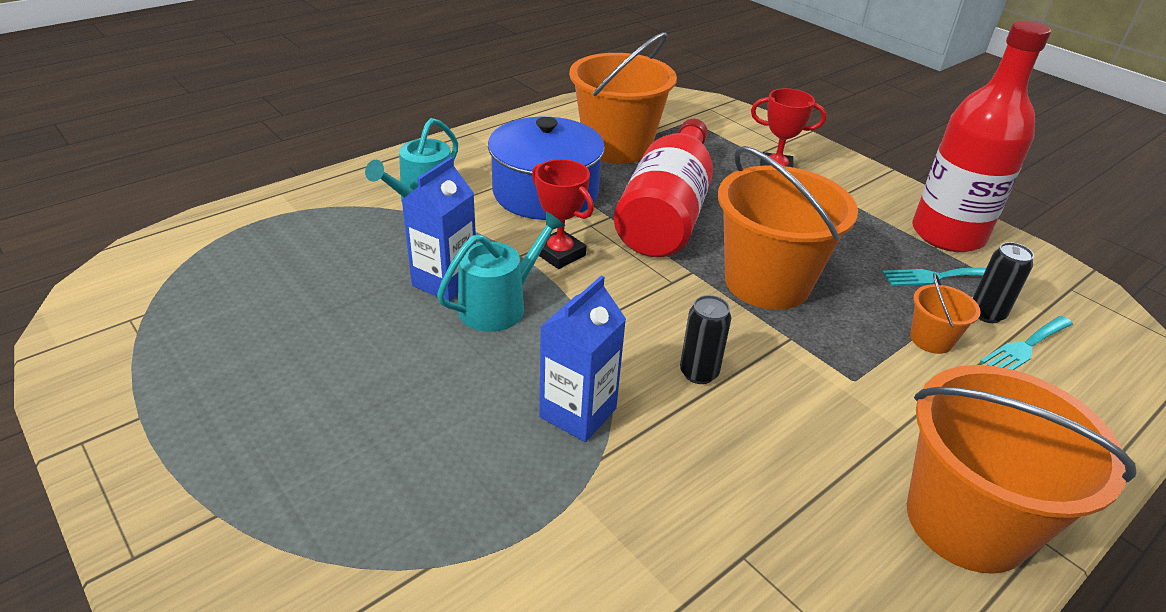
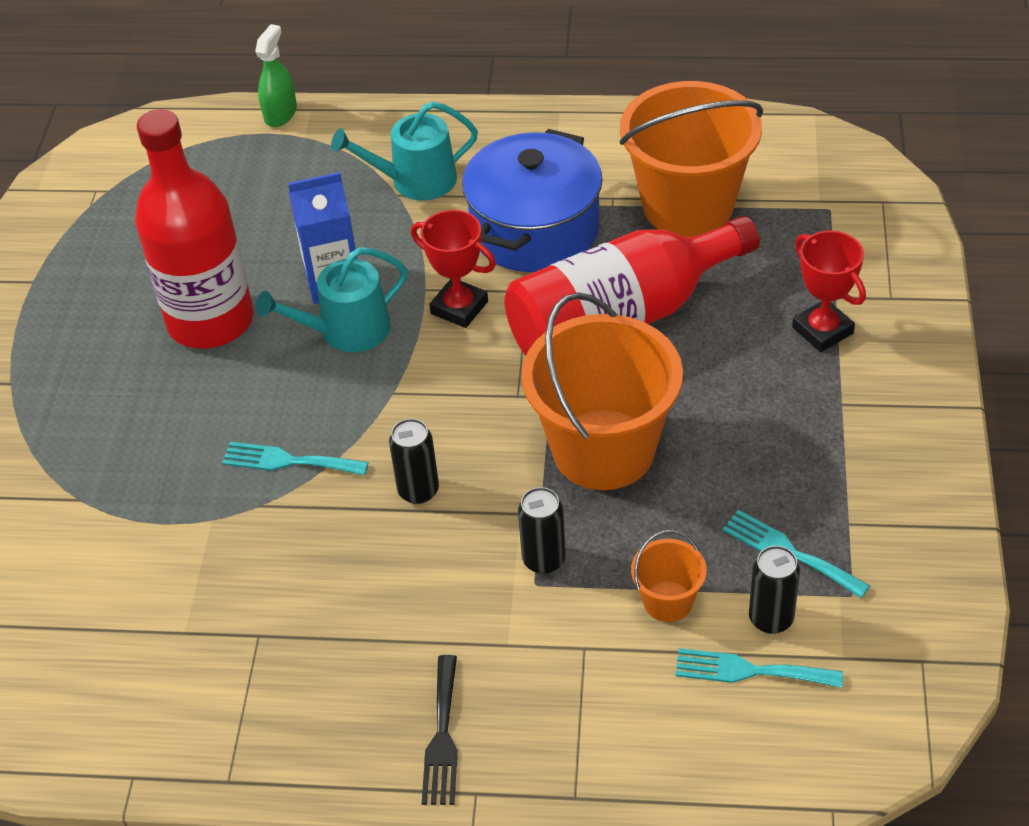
camera: 50 degrees right, 10 degrees up
turquoise watering can [437,211,565,332] -> turquoise watering can turned 150 degrees clockwise [256,247,408,352]
red trophy [532,159,594,269] -> red trophy turned 60 degrees counterclockwise [411,210,496,328]
blue carton [539,275,626,442] -> turquoise fork [222,442,369,475]
orange bucket [907,365,1137,574] -> black fork [422,655,458,805]
red bottle [912,21,1051,252] -> red bottle moved to [135,109,254,349]
none -> green spray bottle [255,24,297,127]
none -> black can [518,487,566,574]

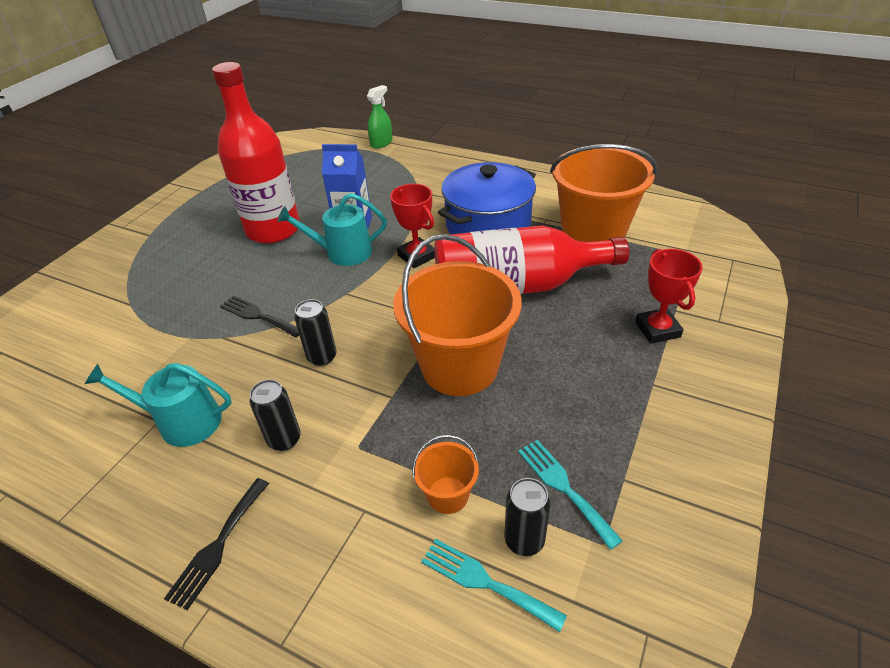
camera: 20 degrees right, 5 degrees down
turquoise fork [222,442,369,475] -> black fork [220,295,299,337]
turquoise watering can [331,101,478,200] -> turquoise watering can moved to [85,363,232,447]
black can [518,487,566,574] -> black can moved to [250,379,301,451]

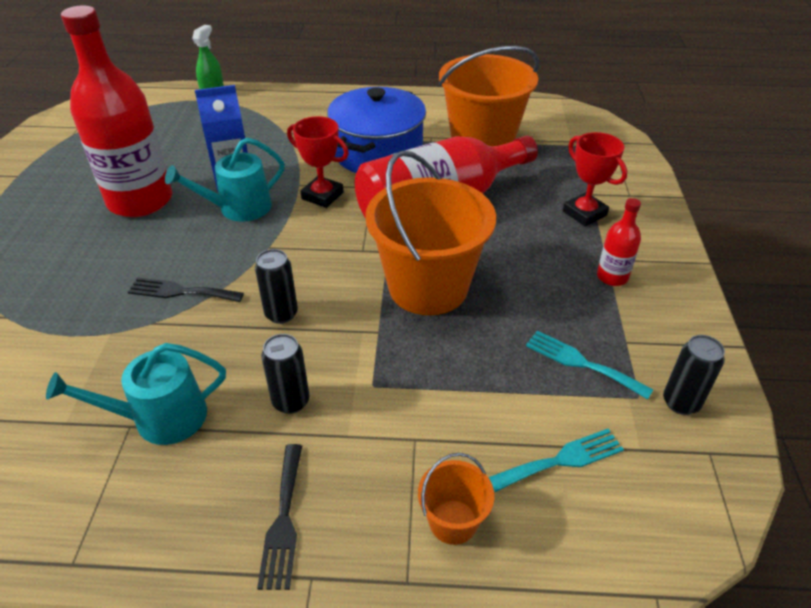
camera: 25 degrees left, 0 degrees up
orange bucket [412,435,479,514] -> orange bucket moved to [418,453,494,545]
turquoise fork [421,539,567,632] -> turquoise fork turned 150 degrees clockwise [488,429,624,493]
black can [505,478,551,556] -> black can moved to [663,335,725,415]
none -> red bottle [597,198,641,286]

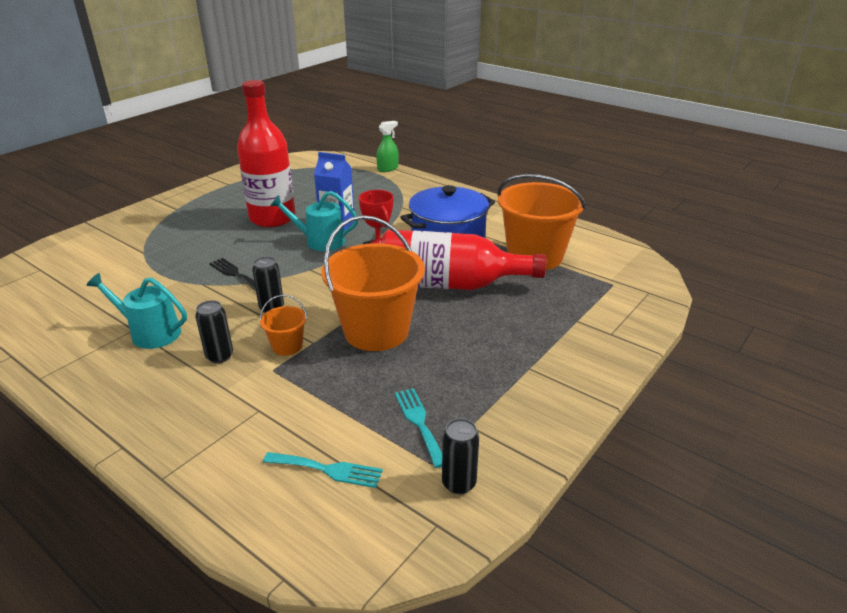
camera: 35 degrees right, 10 degrees down
black fork [257,444,302,590] -> none
orange bucket [418,453,494,545] -> orange bucket moved to [260,295,307,356]
red trophy [563,132,627,227] -> none
red bottle [597,198,641,286] -> none

